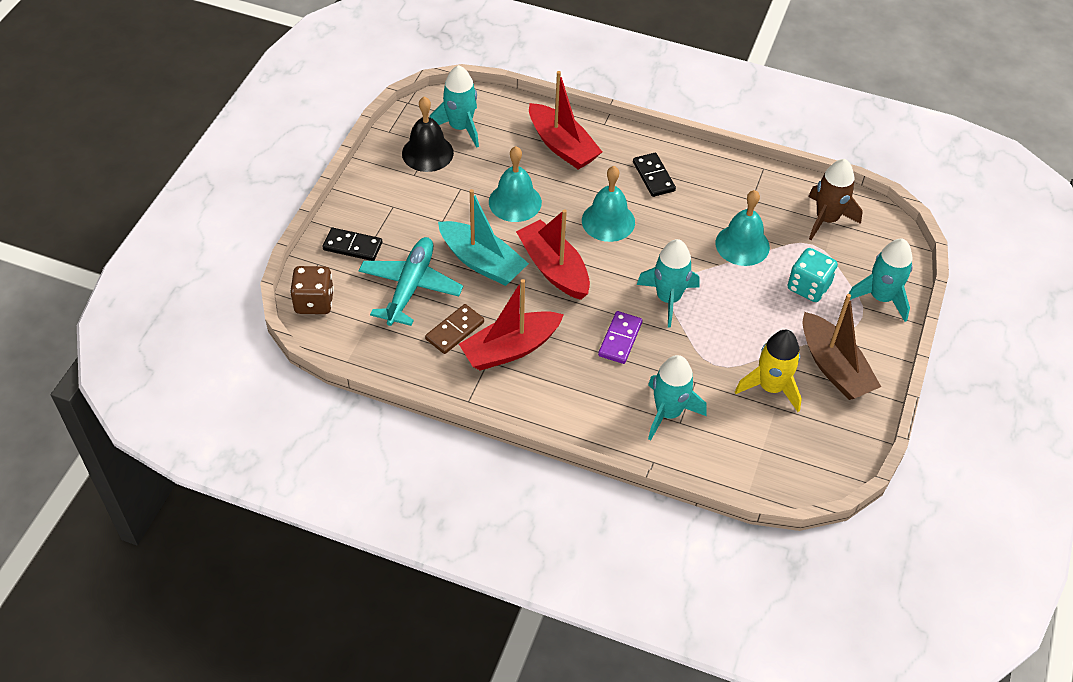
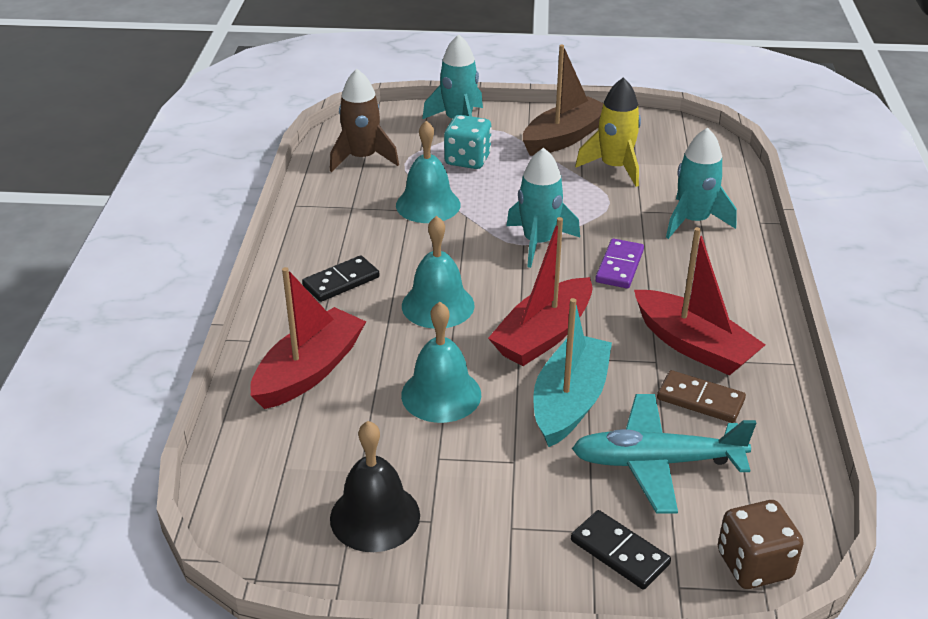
camera: 105 degrees left, 15 degrees down
black domino [323,228,382,261] -> black domino turned 45 degrees counterclockwise [571,510,671,590]
turquoise rocket [430,65,479,148] -> none
purple domino [598,311,642,364] -> purple domino turned 75 degrees counterclockwise [595,239,644,288]

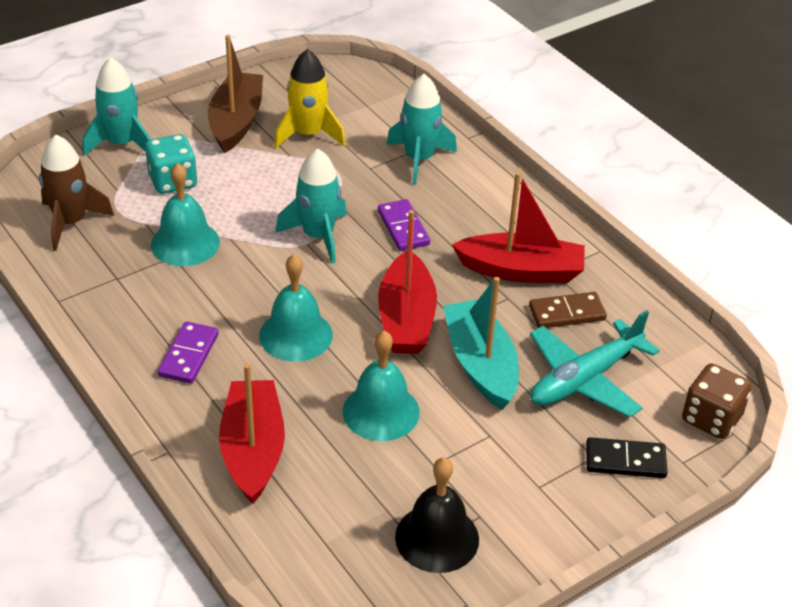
camera: 40 degrees left, 5 degrees up
black domino [302,255,379,302] -> purple domino [158,321,219,384]

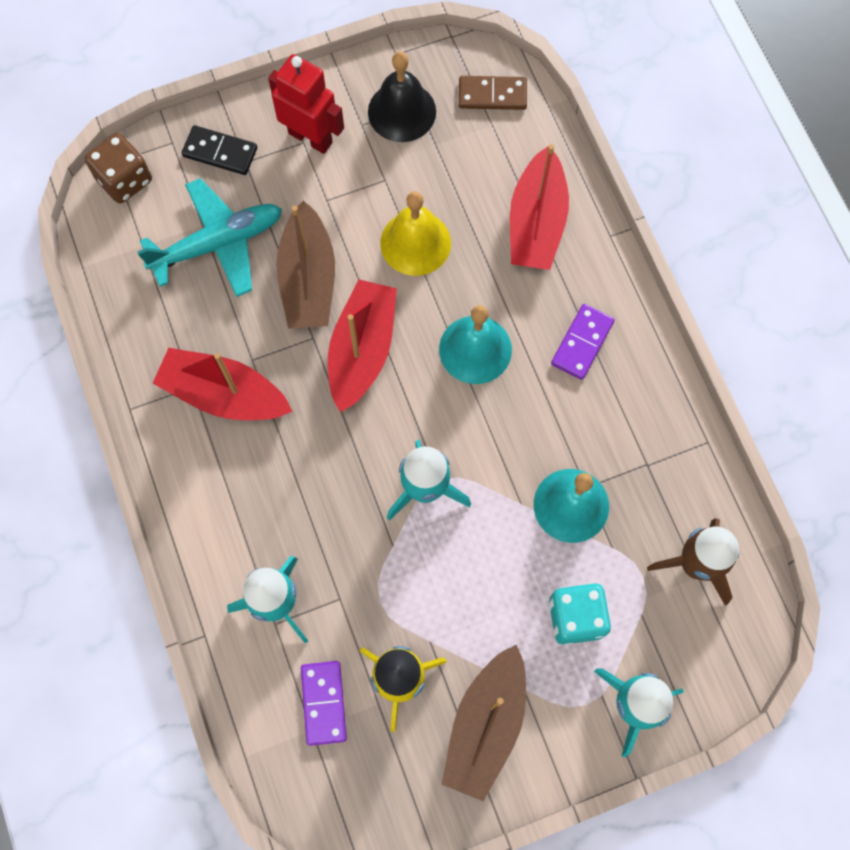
camera: 165 degrees left, 30 degrees up
turquoise bell [343,331,420,441] -> yellow bell [380,191,451,276]
purple domino [378,199,430,251] -> purple domino moved to [301,661,347,746]
turquoise boat [443,277,519,410] -> brown boat [276,200,335,328]
brown domino [529,292,607,328] -> brown domino moved to [459,76,527,110]
none -> red robot [268,54,344,154]

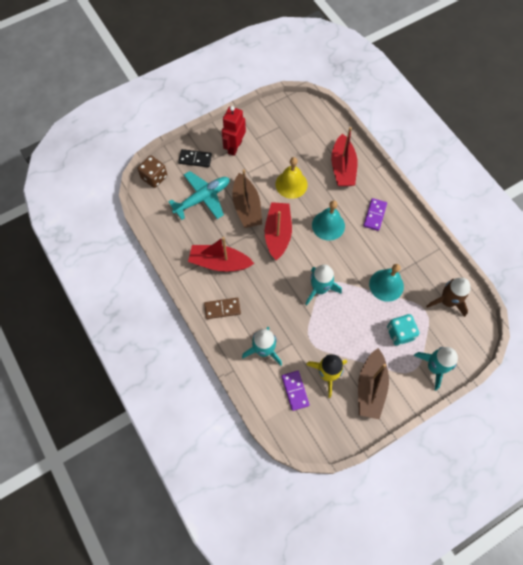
camera: 10 degrees left, 5 degrees down
red robot [268,54,344,154] -> red robot turned 90 degrees counterclockwise [222,106,246,156]
black bell [368,52,436,142] -> none
brown domino [459,76,527,110] -> brown domino moved to [204,298,241,319]

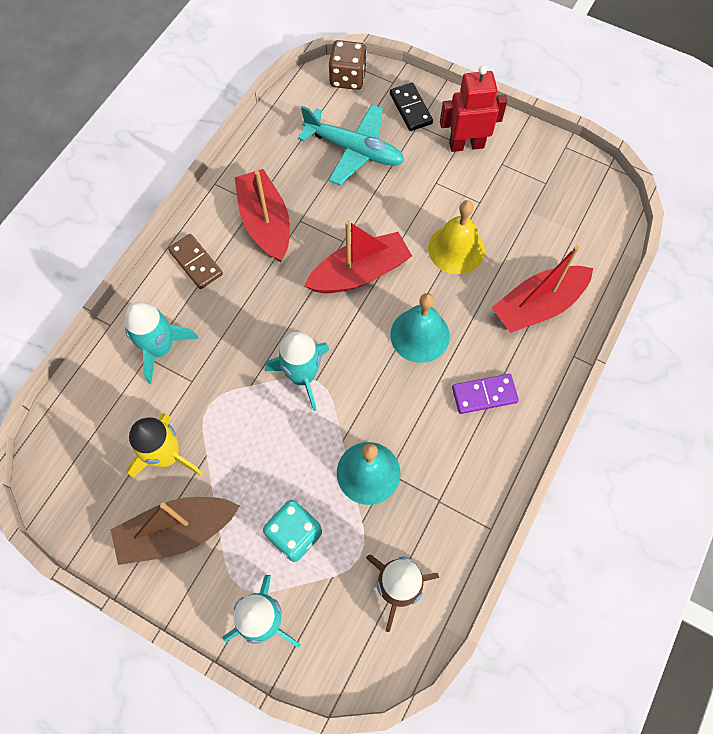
camera: 60 degrees right, 0 degrees up
brown boat [232,169,262,228] -> none
purple domino [282,371,310,411] -> none

